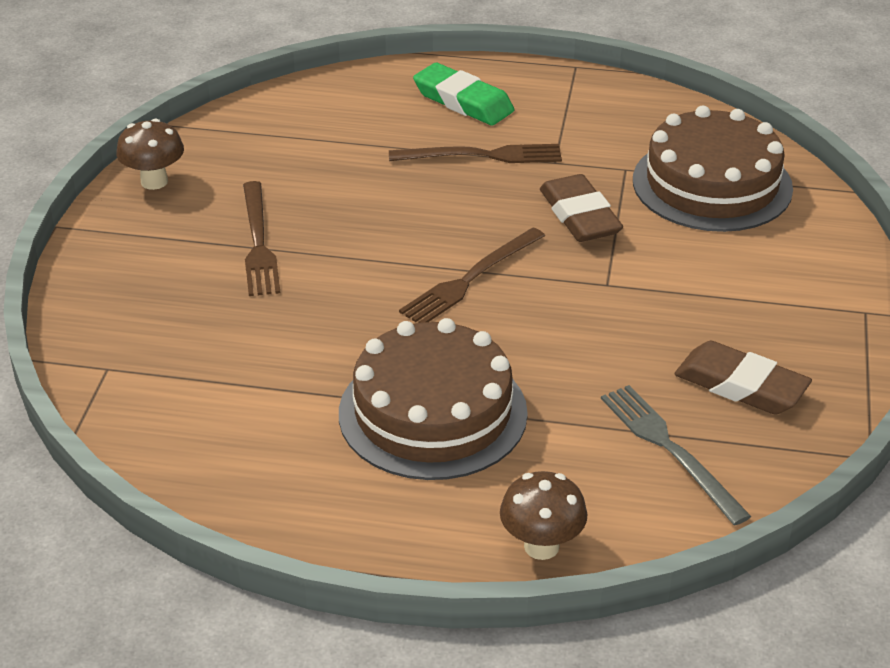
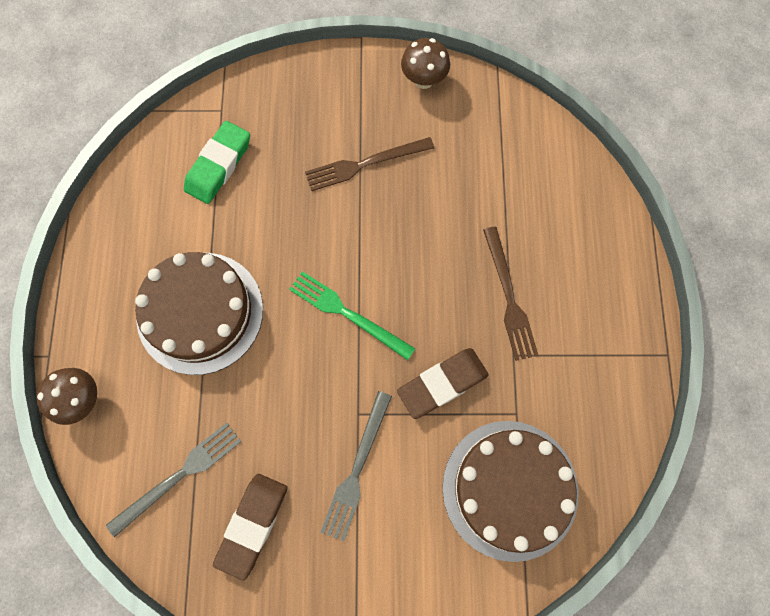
camera: 80 degrees right, 35 degrees up
brown fork [399,228,545,323] -> green fork [289,271,415,360]
green eraser [413,63,514,125] -> green eraser moved to [184,121,250,204]
none -> grey fork [321,391,392,542]

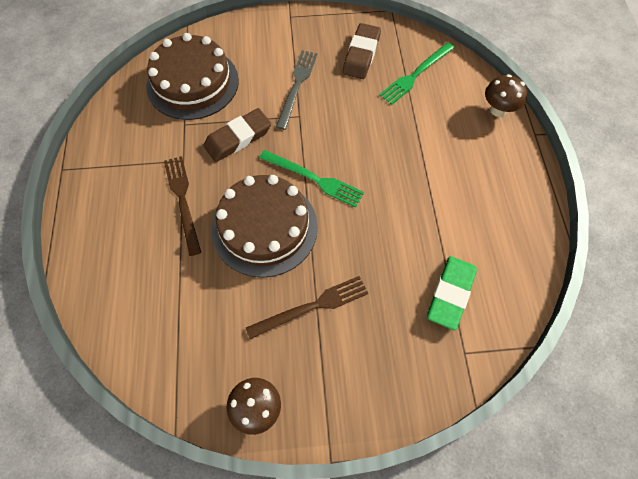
camera: 175 degrees right, 10 degrees down
grey fork [106,423,241,537] -> green fork [379,42,455,105]
brown cake [135,252,263,375] -> brown cake moved to [211,175,318,278]

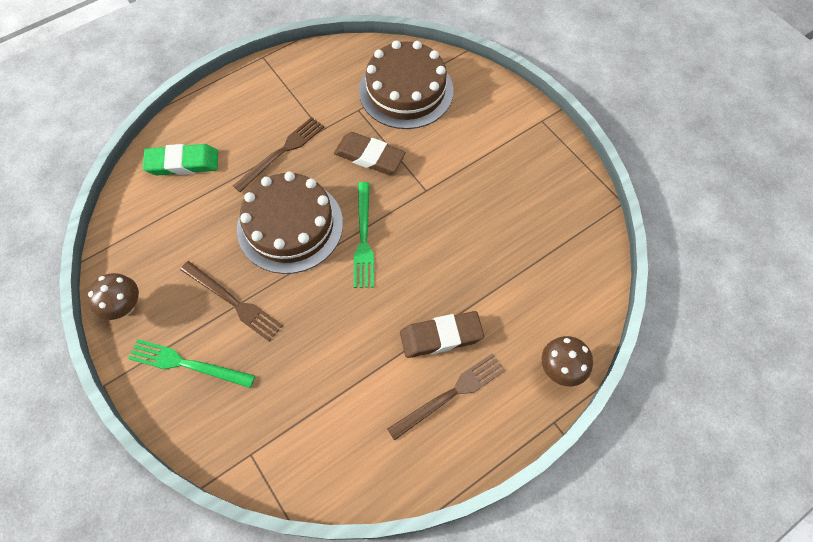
camera: 60 degrees right, 0 degrees up
grey fork [276,50,317,130] -> none
brown eraser [343,23,381,79] -> brown eraser moved to [400,311,484,358]
green fork [379,42,455,105] -> green fork moved to [128,339,255,388]
green eraser [427,256,477,330] -> green eraser moved to [143,144,218,176]
none -> brown fork [387,353,506,441]

